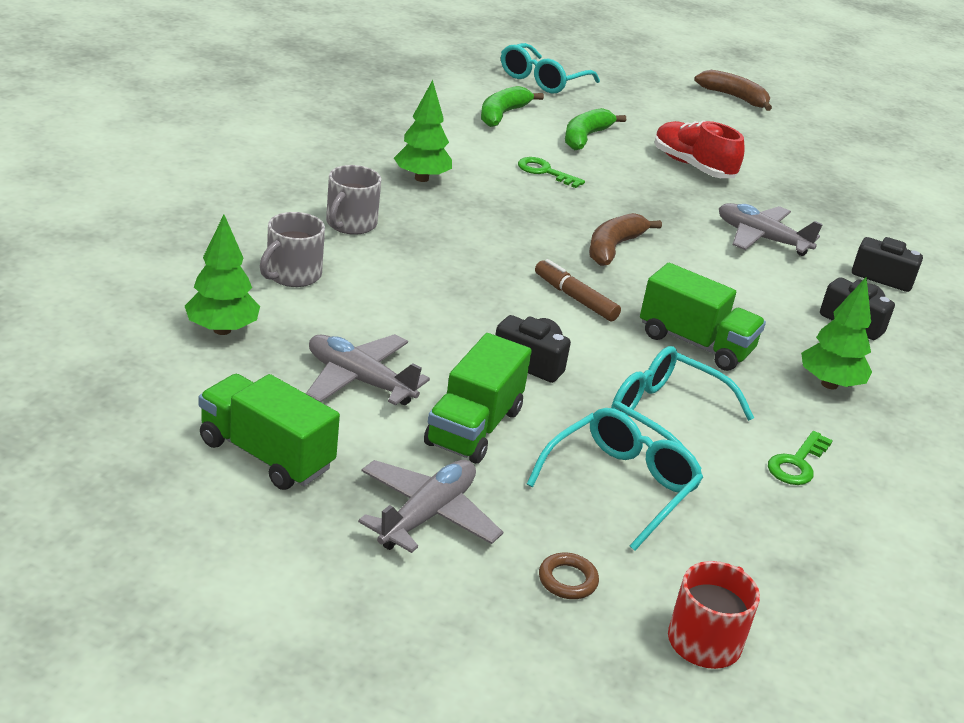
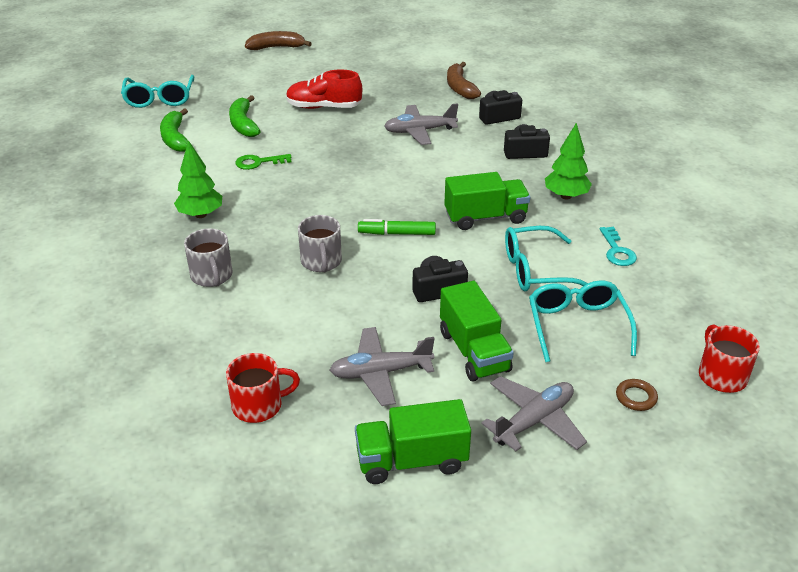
camera: 40 degrees left, 5 degrees up
green tree [185,215,260,335] -> red mug [226,353,300,423]
grey mug [260,212,325,287] -> grey mug moved to [298,215,342,273]
grey plane [358,460,503,553] -> grey plane turned 60 degrees clockwise [481,376,587,451]
brown marker [535,259,621,321] -> green marker [358,219,436,235]
brown banana [589,213,662,266] -> brown banana moved to [447,62,481,99]
green key [768,431,833,485] -> turquoise key [600,227,637,266]

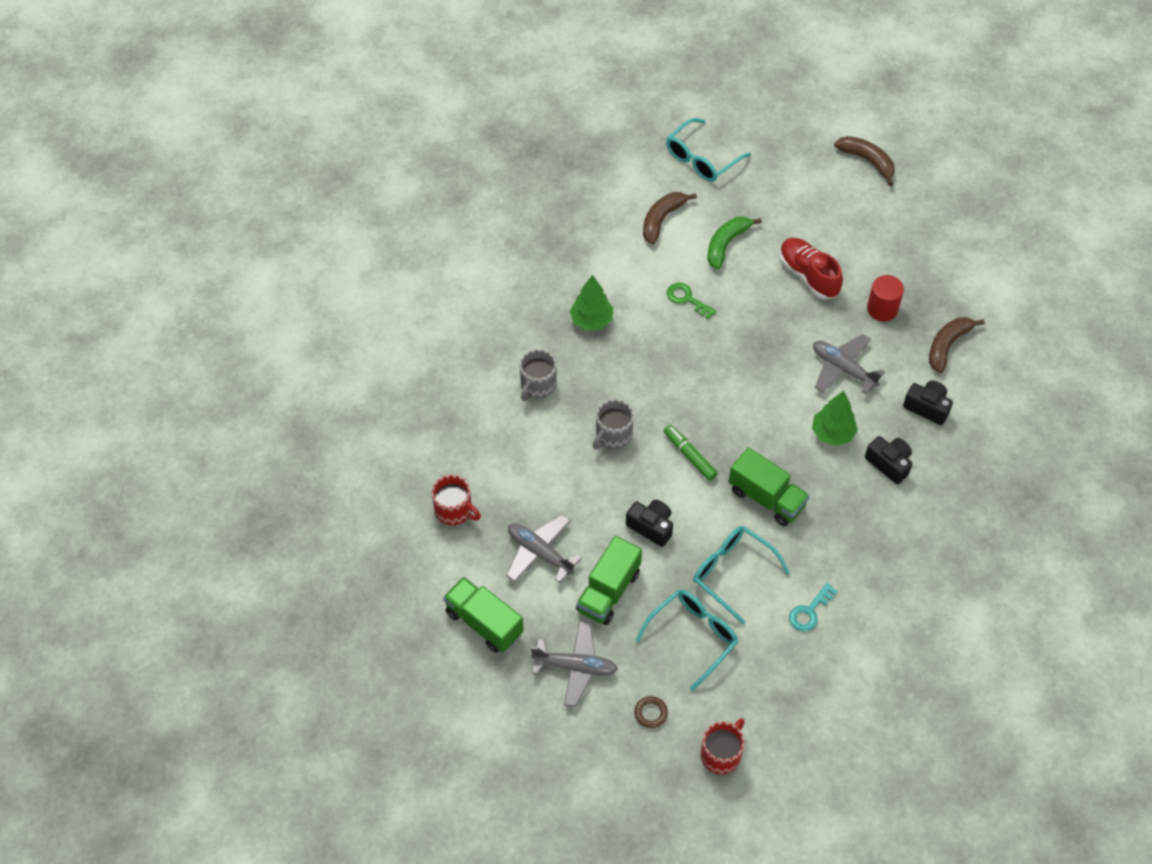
camera: 50 degrees right, 20 degrees up
green banana [160,108,188,152] -> brown banana [643,192,697,244]
green tree [545,123,592,199] -> green tree moved to [812,391,858,446]
none -> red cylinder [867,275,904,321]

